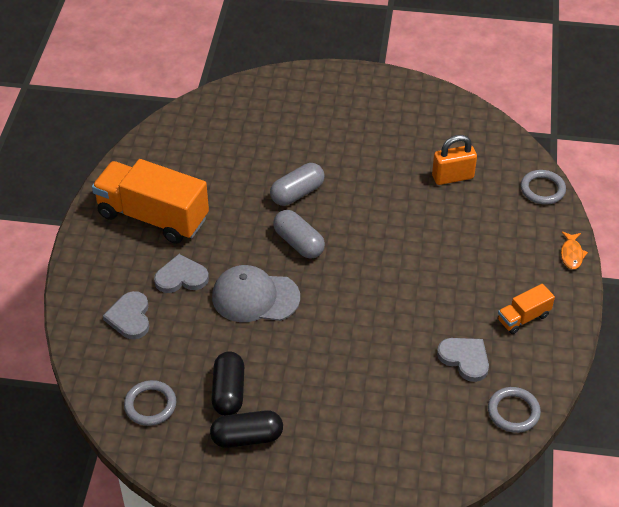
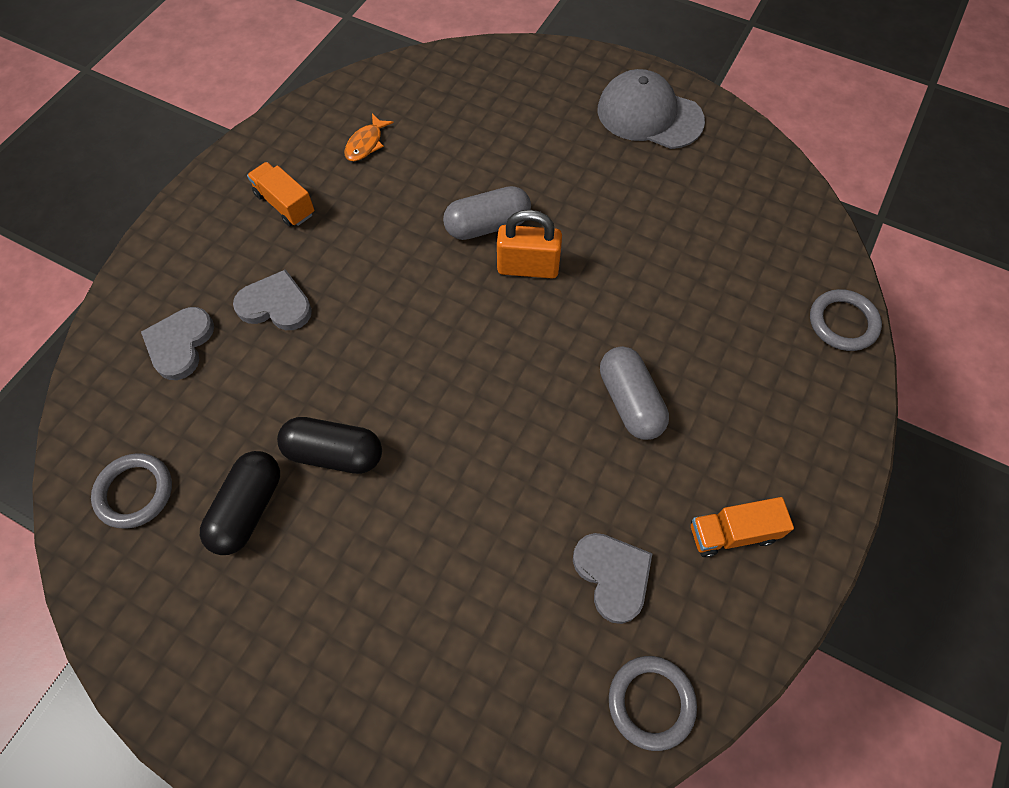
camera: 20 degrees right, 15 degrees up
orange truck [92,159,209,244] -> orange truck [247,162,315,227], size x0.46
black capsule [210,410,283,448] -> black capsule moved to [277,417,382,474]
grey cap [212,265,300,322] -> grey cap moved to [598,69,705,149]
grey capsule [273,210,325,259] -> grey capsule moved to [600,346,669,440]
orange padlock [432,135,477,185] -> orange padlock moved to [497,210,562,278]
orange fish [561,231,588,270] -> orange fish moved to [344,114,393,161]

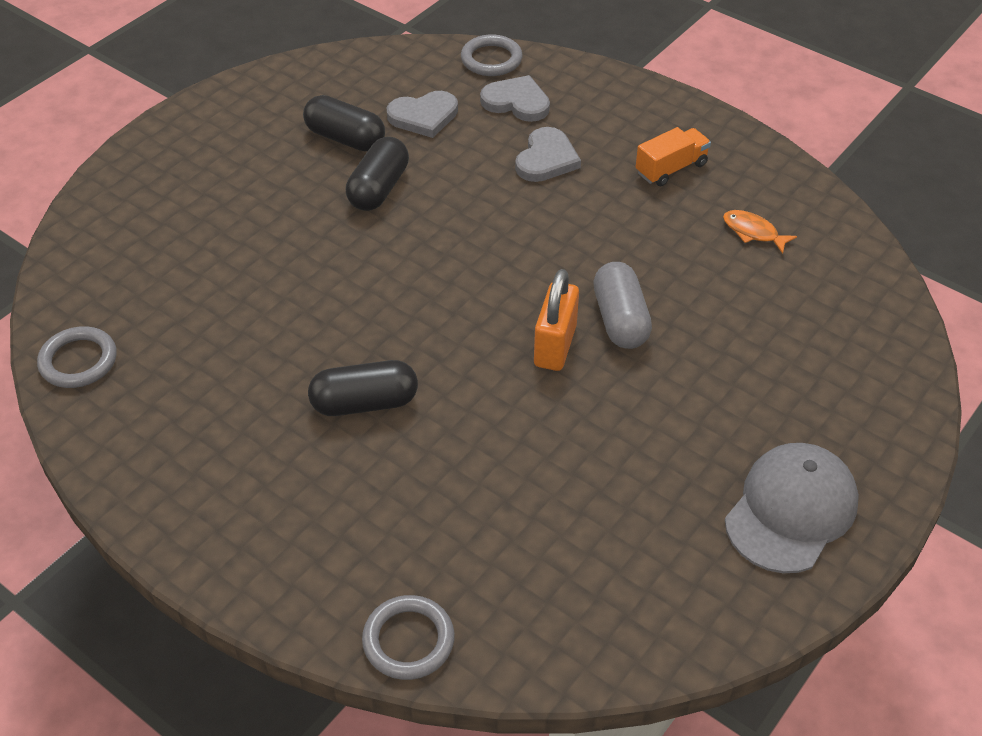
camera: 100 degrees right, 15 degrees down
grey ring [91,453,172,529] -> grey ring moved to [461,34,522,76]
grey heart [573,533,652,624] -> grey heart moved to [387,91,458,138]
grey capsule [600,346,669,440] -> black capsule [308,360,418,416]
orange truck [691,497,794,557] -> none

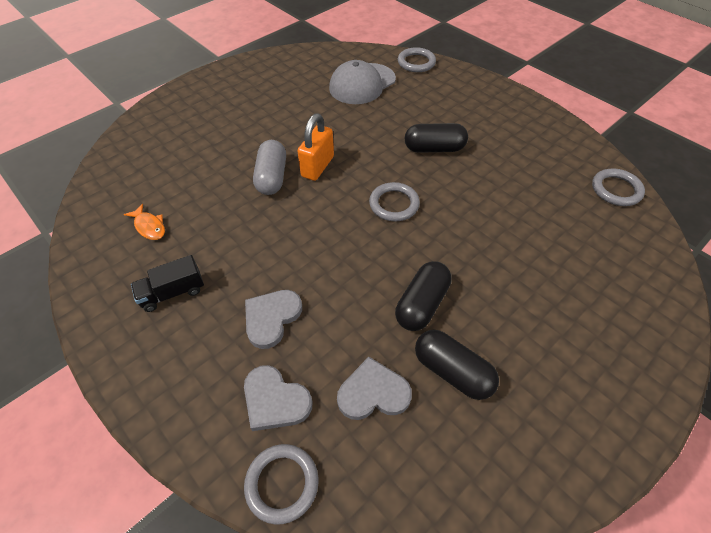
camera: 170 degrees left, 5 degrees up
orange truck [636,127,711,186] -> black truck [131,255,204,312]
grey cap [725,443,859,573] -> grey cap moved to [329,60,396,104]
none -> grey ring [369,182,420,221]

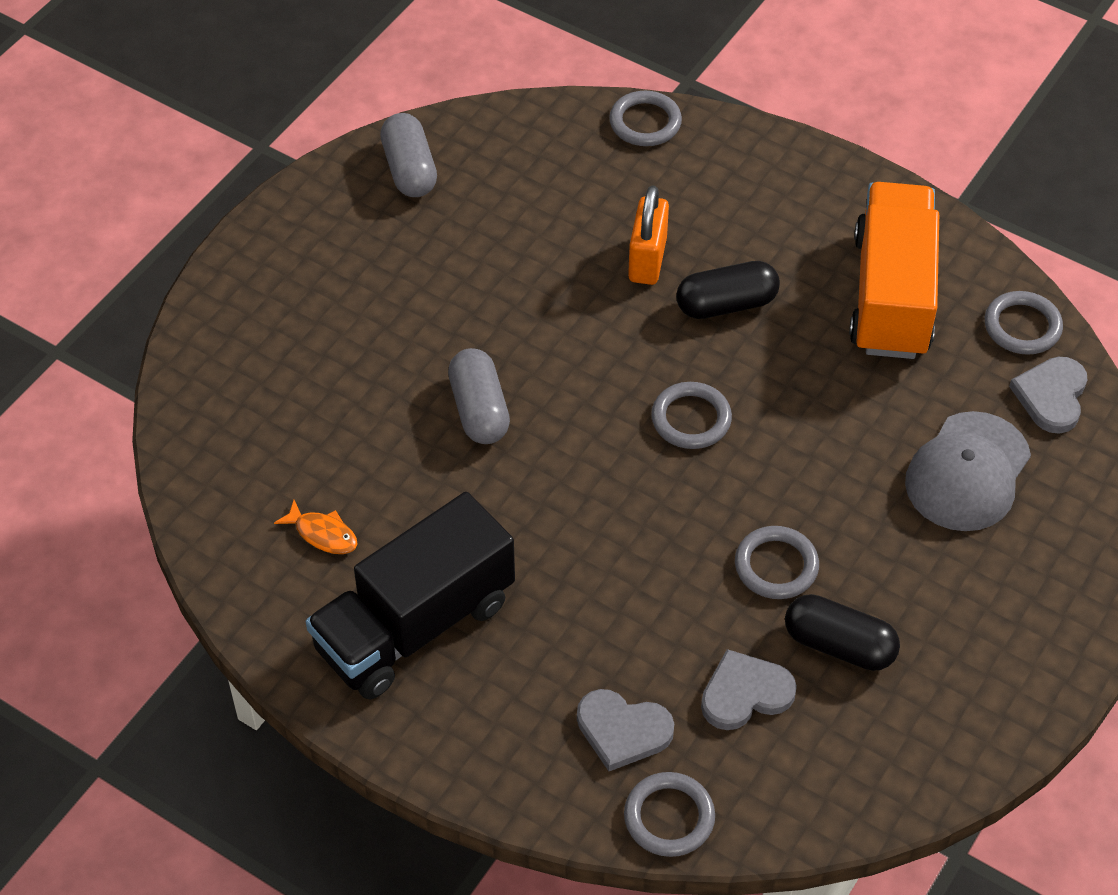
camera: 15 degrees left, 0 degrees up
black truck [131,255,204,312] -> black truck [306,492,515,700], size x2.16
grey heart [245,290,302,349] -> grey heart moved to [1009,357,1087,434]
orange padlock [297,114,334,181] -> orange padlock moved to [628,185,669,285]
grey cap [329,60,396,104] -> grey cap moved to [905,411,1031,531]
black capsule [395,261,451,331] -> grey ring [735,526,819,599]
none -> grey capsule [380,113,437,197]
none -> orange truck [849,182,939,359]

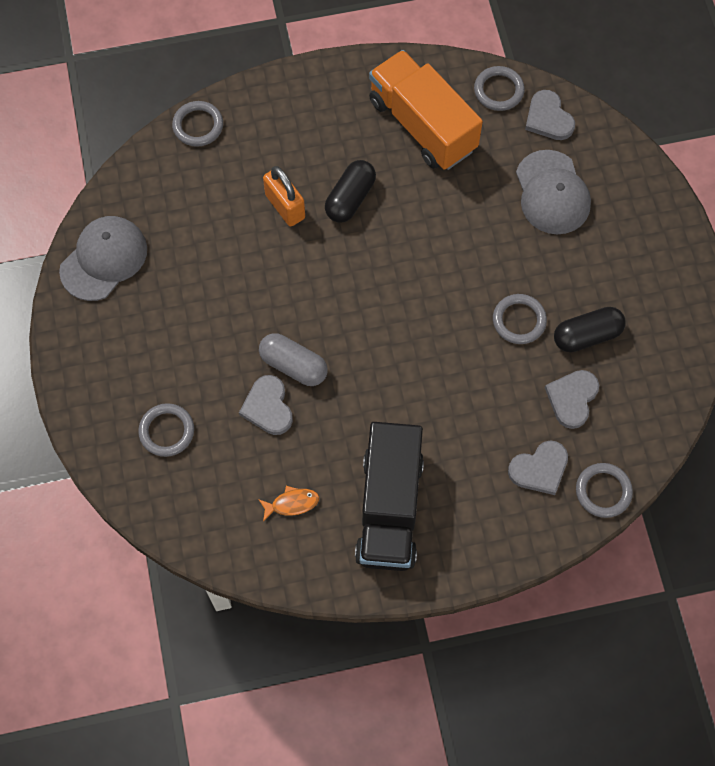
camera: 45 degrees left, 15 degrees up
grey capsule [380,113,437,197] -> grey cap [59,216,147,301]
grey ring [651,382,732,449] -> grey ring moved to [138,403,194,457]
none -> grey heart [239,375,293,435]

